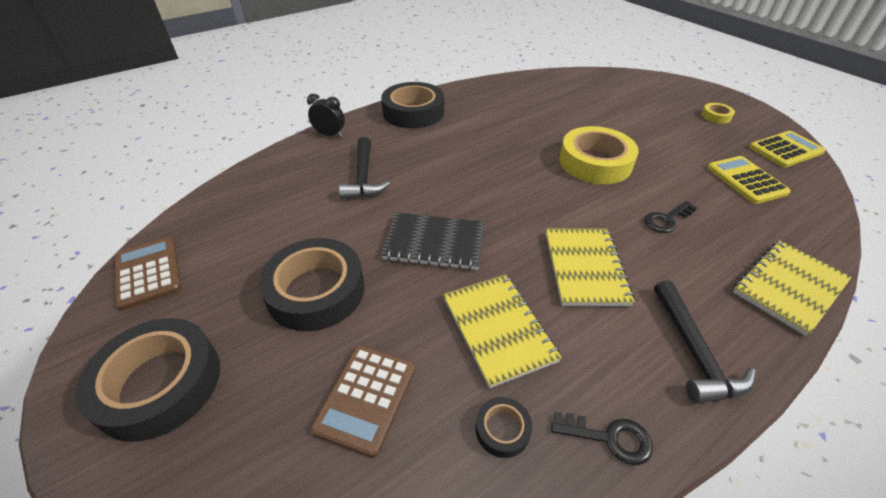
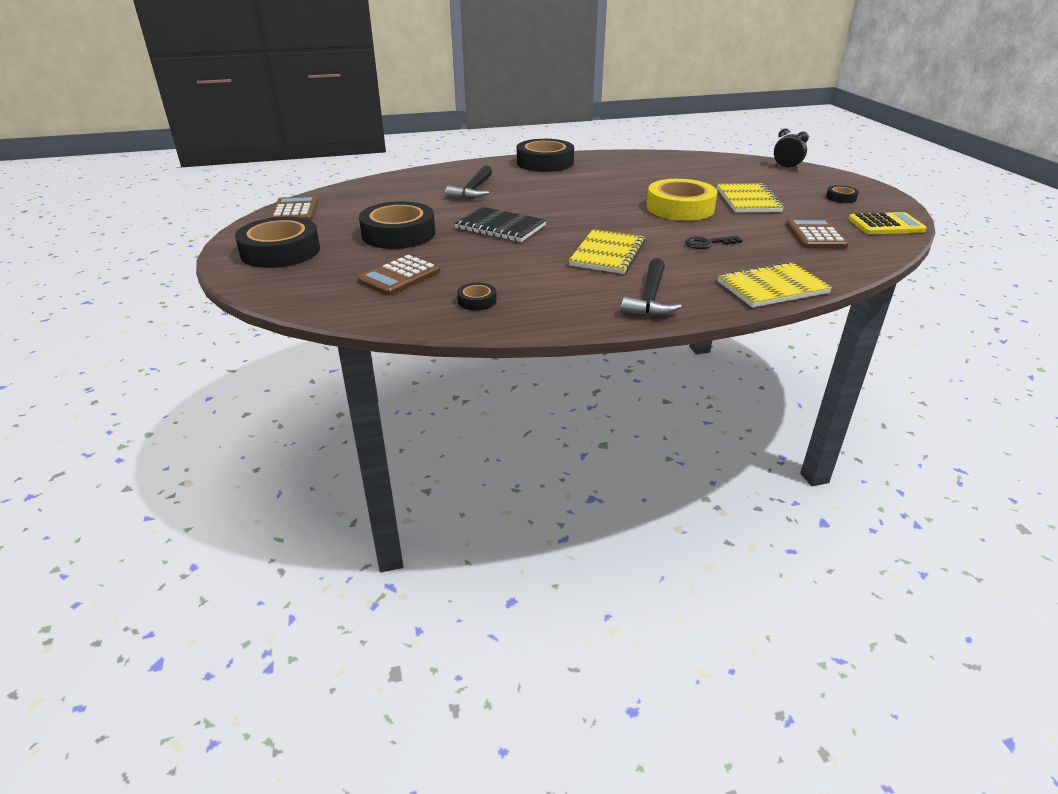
camera: 20 degrees right, 10 degrees down
black clock [307,94,345,138] -> black clock moved to [774,128,809,170]
yellow notebook [443,274,562,388] -> yellow notebook moved to [717,183,784,212]
black key [551,412,653,465] -> none
yellow tape [702,103,735,124] -> black tape [826,185,859,203]
yellow calculator [707,156,791,204] -> brown calculator [786,219,849,248]

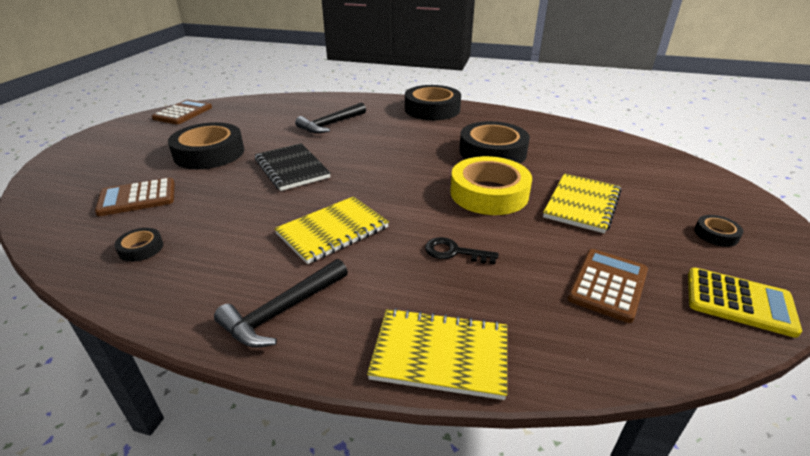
camera: 30 degrees right, 0 degrees up
black tape [235,217,320,268] -> black tape moved to [459,121,530,164]
black clock [774,128,809,170] -> none

